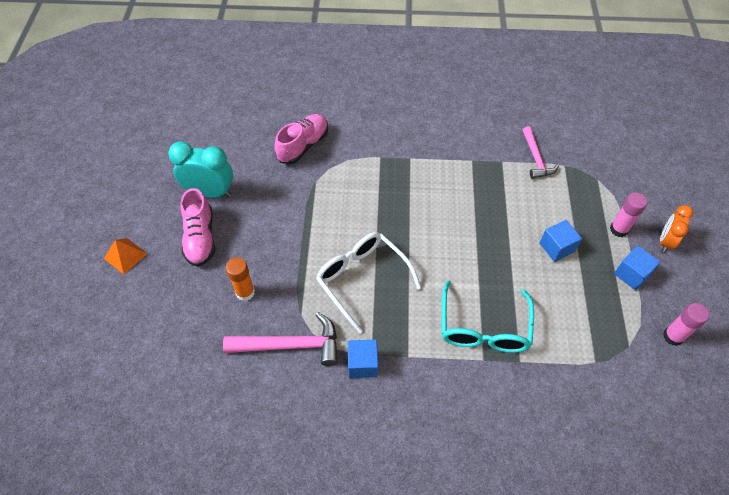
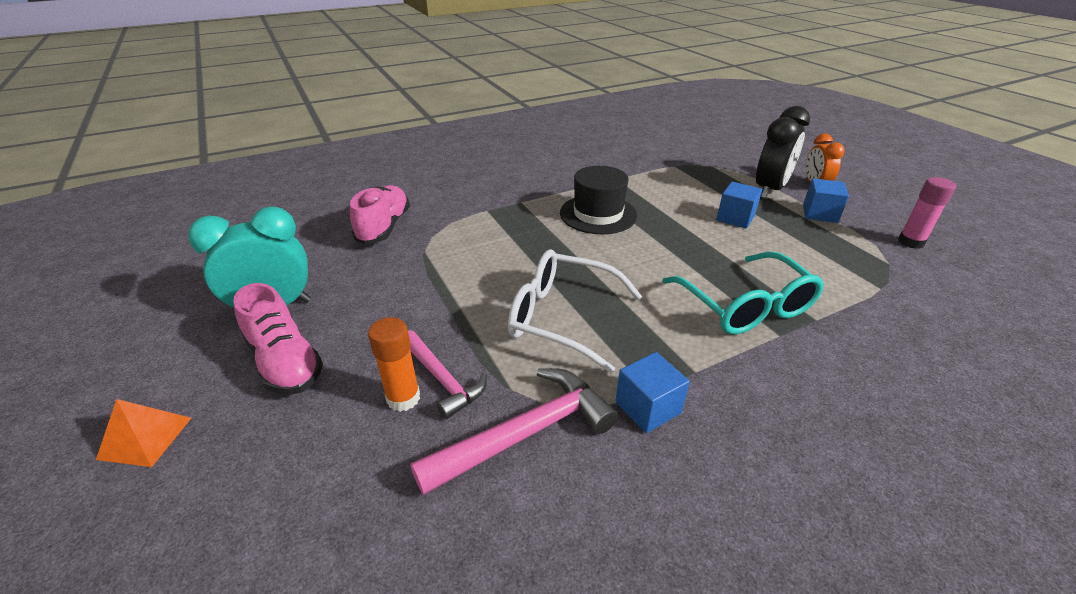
camera: 30 degrees left, 20 degrees down
pink hammer [522,126,559,179] -> pink hammer moved to [408,330,487,419]
pink glue stick [610,193,647,237] -> black clock [756,106,810,199]
none -> black hat [560,166,637,234]

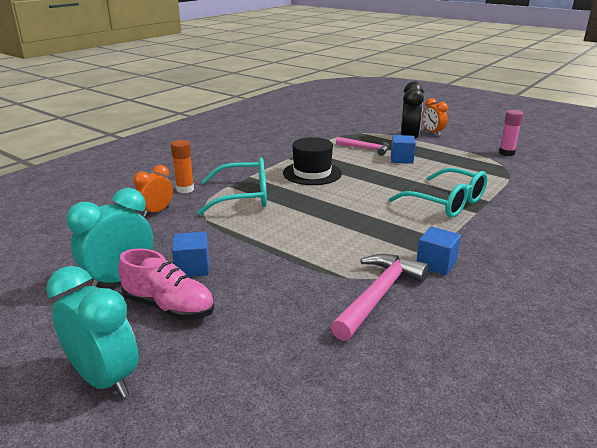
camera: 25 degrees left, 10 degrees down
orange pyramid [96,399,191,467] -> turquoise clock [46,266,139,398]
pink shoe [350,185,410,244] -> orange clock [134,165,173,217]
orange glue stick [368,317,420,412] -> orange glue stick moved to [171,140,194,193]
pink hammer [408,330,487,419] -> pink hammer moved to [336,137,390,156]
white glasses [508,249,642,373] -> none
blue cube [803,178,849,223] -> blue cube moved to [172,232,209,277]
none -> turquoise glasses [197,158,267,215]

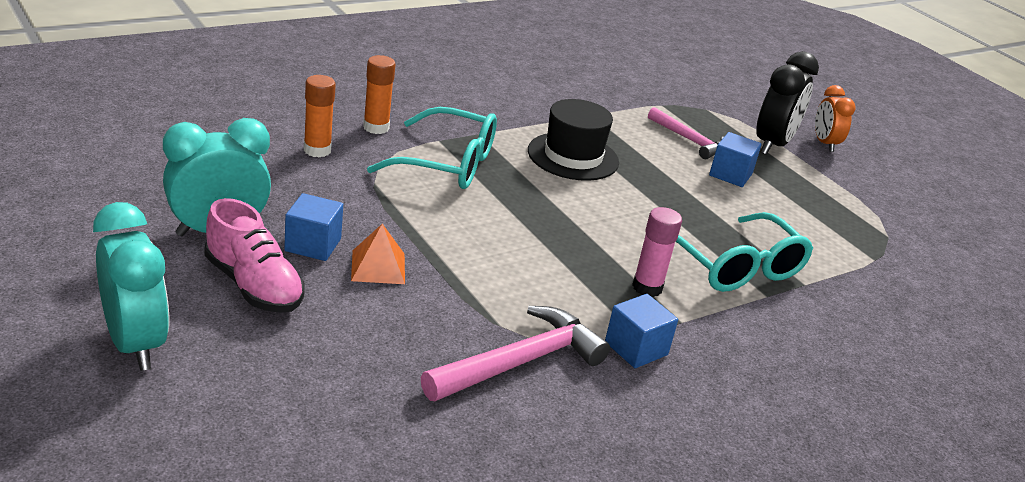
camera: 15 degrees right, 5 degrees up
orange clock [134,165,173,217] -> orange glue stick [304,75,336,157]
pink glue stick [499,110,523,156] -> pink glue stick moved to [632,207,682,297]
none -> orange pyramid [351,224,405,284]

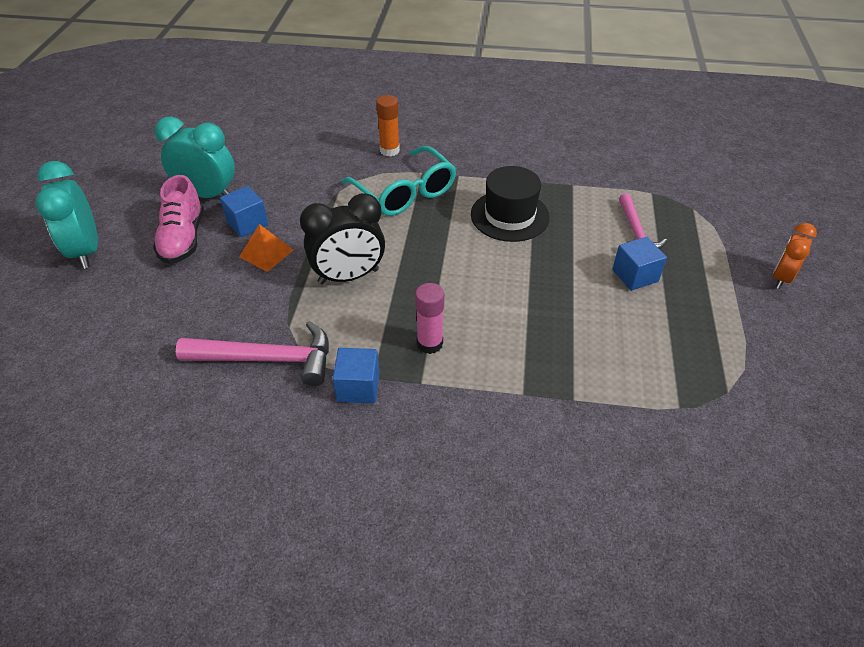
camera: 45 degrees right, 15 degrees up
turquoise clock [93,202,169,371] -> turquoise clock turned 150 degrees clockwise [36,161,98,269]
orange glue stick [304,75,336,157] -> none
turquoise glasses [675,212,813,292] -> none
black clock [756,51,819,155] -> black clock moved to [300,193,385,284]

